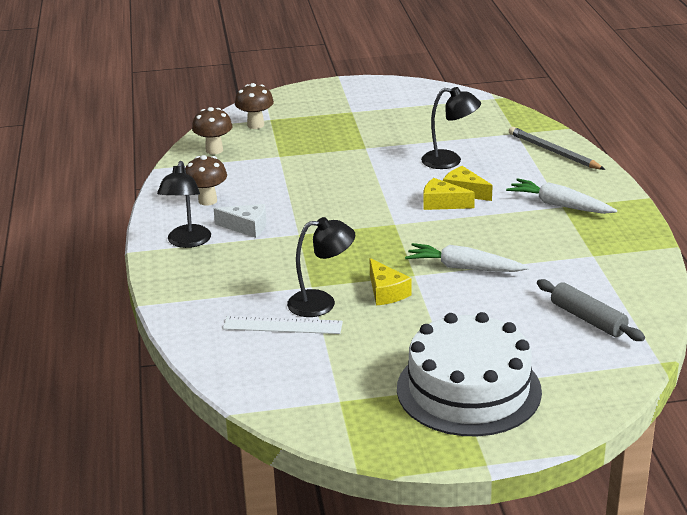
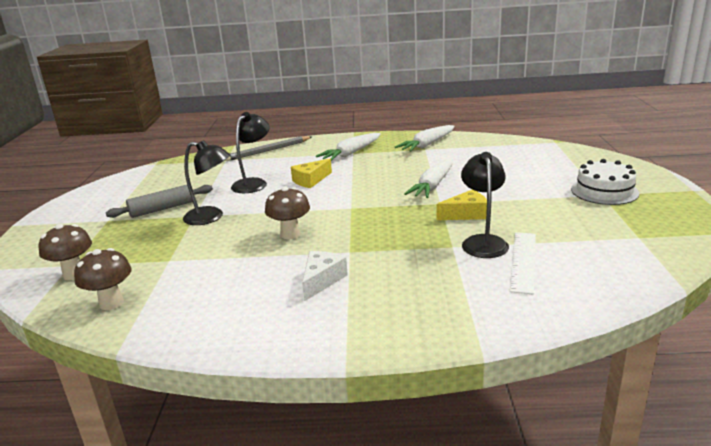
camera: 80 degrees left, 5 degrees down
black lamp [157,161,211,248] -> black lamp moved to [183,140,230,225]
brown mushroom [185,155,227,206] -> brown mushroom moved to [265,187,310,239]
white cake [397,312,542,436] -> white cake [571,159,639,205], size x0.59
yellow cheese [423,178,475,210] -> none
grey rolling pin [537,279,645,341] -> grey rolling pin moved to [106,185,213,218]
none -> white carrot [395,125,455,152]

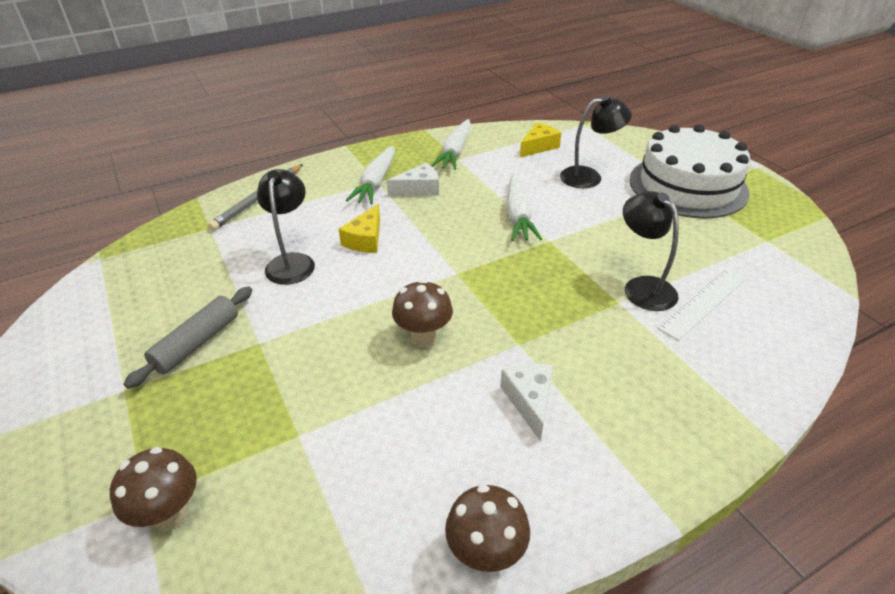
camera: 30 degrees left, 15 degrees up
brown mushroom [74,248,132,310] -> brown mushroom moved to [445,485,530,572]
black lamp [183,140,230,225] -> black lamp moved to [560,95,632,188]
yellow cheese [437,190,487,220] -> yellow cheese moved to [520,122,561,157]
white ruler [510,232,536,294] -> white ruler turned 60 degrees clockwise [657,269,745,341]
white cake [571,159,639,205] -> white cake [629,124,750,219], size x1.70
none -> white cheese [387,163,439,196]

